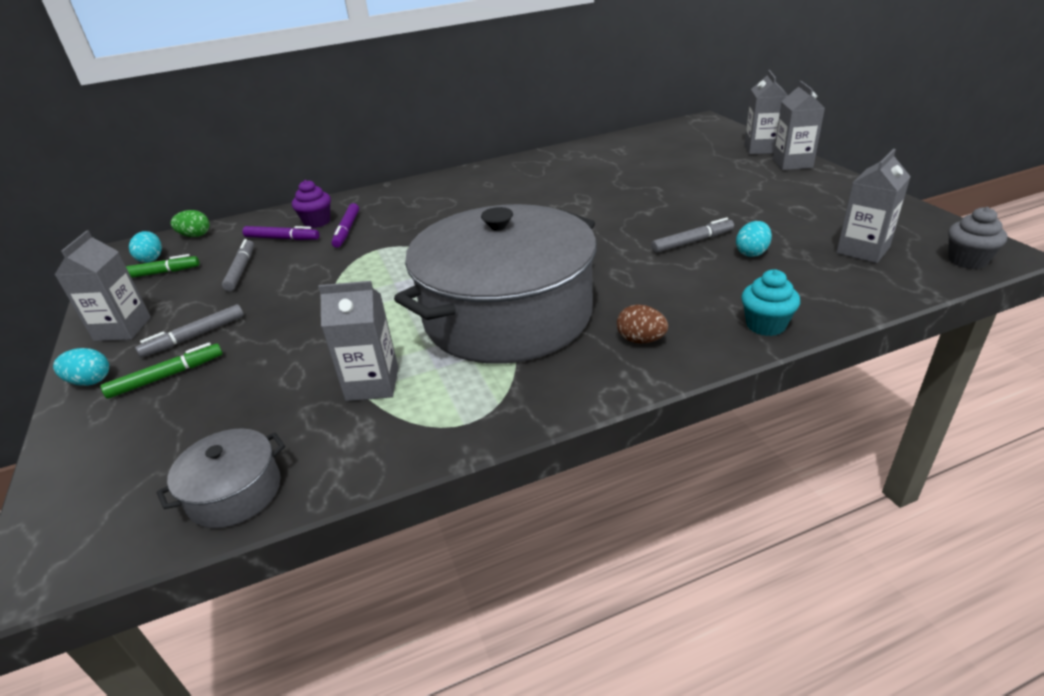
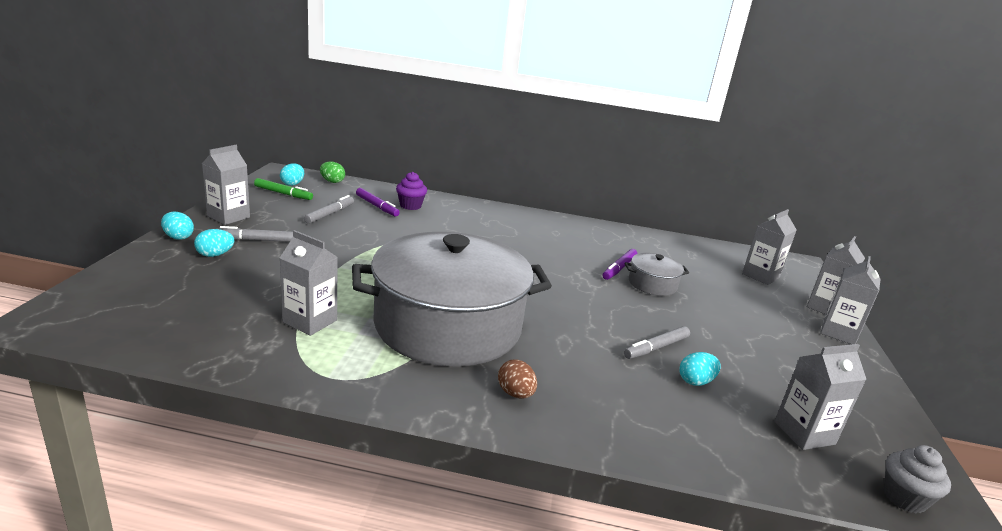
camera: 25 degrees right, 10 degrees down
green marker [101,342,223,399] -> turquoise egg [194,229,234,257]
grey pot [157,428,285,528] -> grey pot moved to [624,253,689,296]
purple marker [331,203,359,248] -> purple marker moved to [602,249,637,280]
grey marker [651,217,734,253] -> grey marker turned 135 degrees clockwise [624,326,690,359]
turquoise cupcake [741,269,800,336] -> none
none -> grey carton [742,209,797,285]

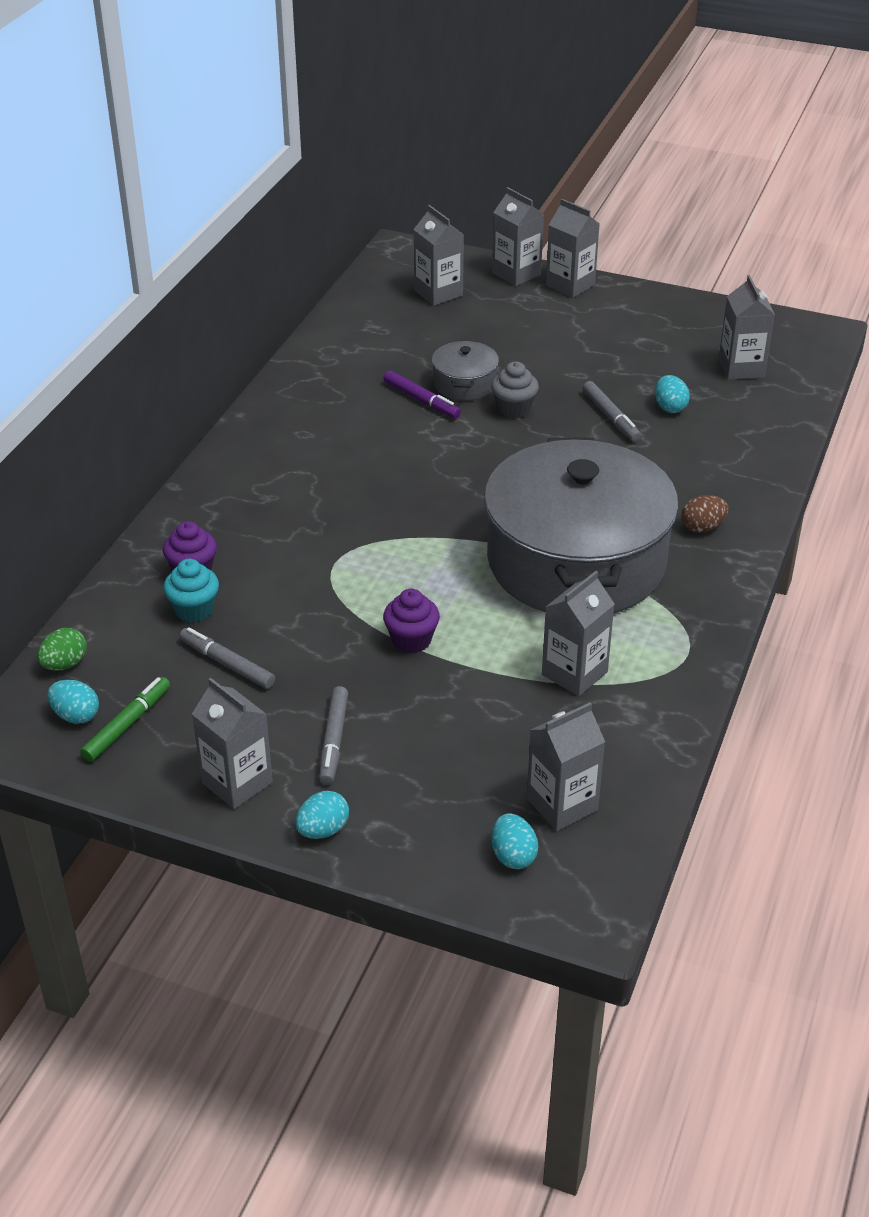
camera: 75 degrees left, 15 degrees up
turquoise egg [194,229,234,257] -> turquoise egg moved to [492,813,538,869]
purple marker [356,188,400,216] -> turquoise cupcake [163,559,219,622]
grey cupcake [884,445,951,513] -> grey cupcake moved to [491,361,539,418]
none -> purple cupcake [383,589,440,654]
none -> grey carton [527,702,605,831]

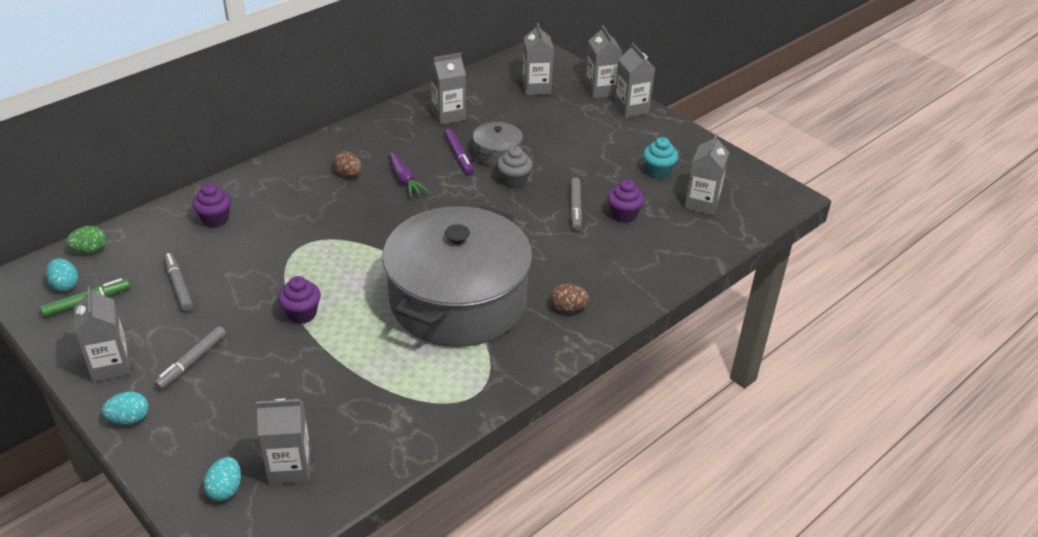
camera: 25 degrees right, 0 degrees up
turquoise cupcake [163,559,219,622] -> turquoise cupcake moved to [643,137,678,179]
grey carton [542,571,614,696] -> grey carton moved to [430,53,466,125]
turquoise egg [655,375,690,413] -> purple cupcake [607,179,645,223]
none -> brown egg [333,151,362,177]
none -> purple carrot [389,152,429,197]

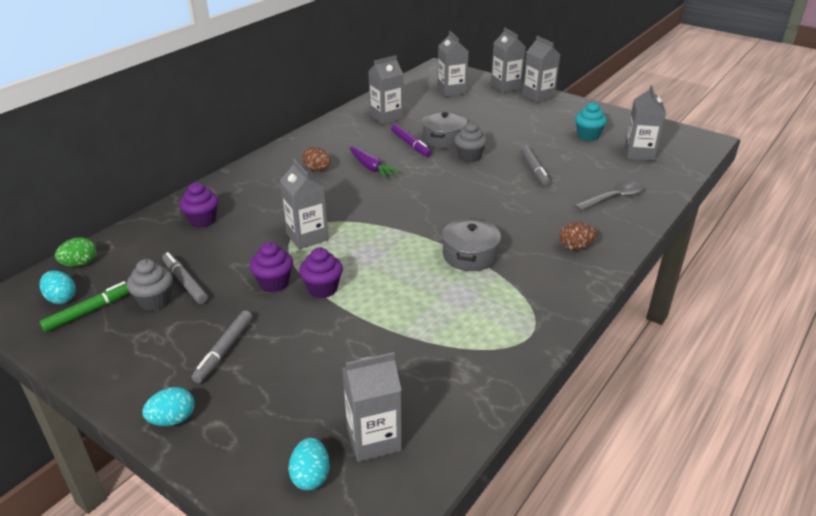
camera: 10 degrees left, 5 degrees down
grey carton [74,286,131,382] -> grey carton moved to [280,159,329,249]
grey pot [382,205,533,347] -> grey pot [442,218,501,271], size x0.41
purple cupcake [607,179,645,223] -> purple cupcake moved to [250,242,293,293]
none -> grey cupcake [127,259,173,311]
none -> grey spoon [575,182,644,211]

